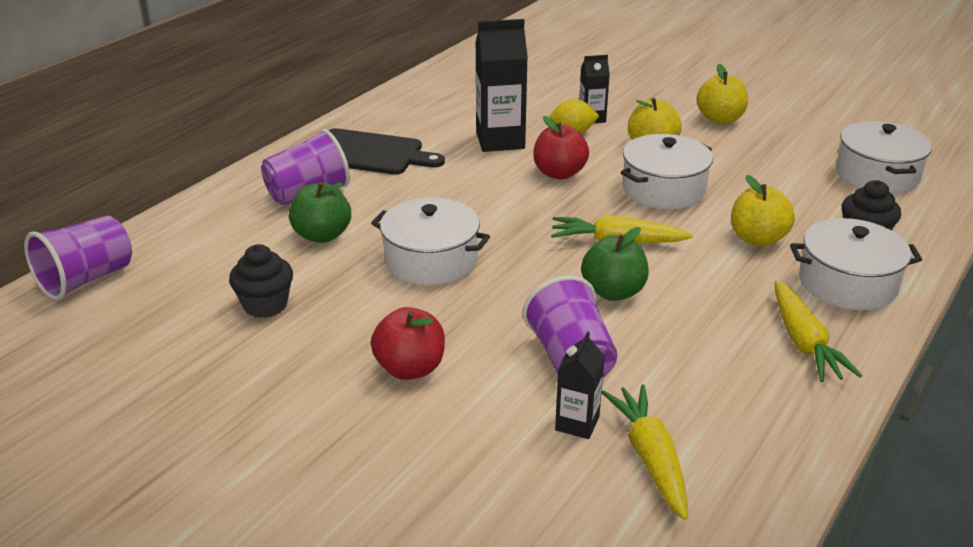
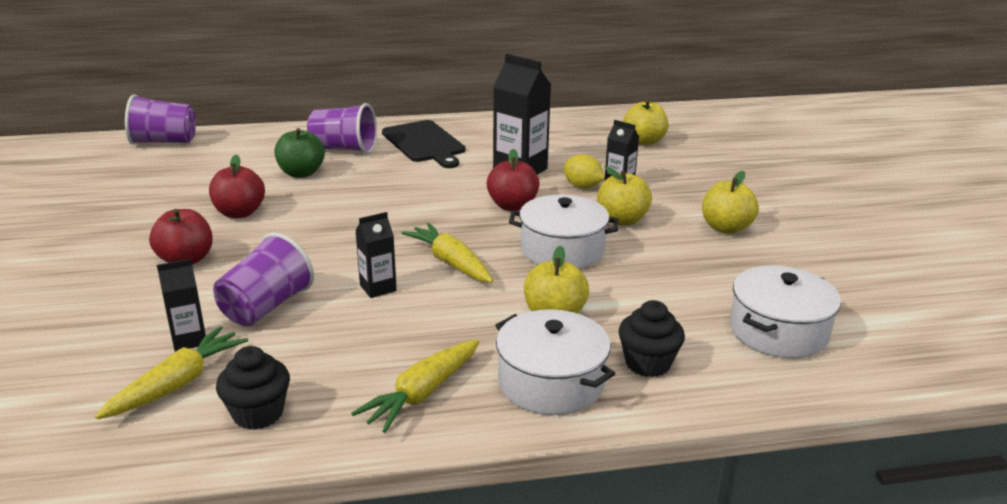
camera: 45 degrees right, 5 degrees down
black cupcake [229,244,293,318] -> black cupcake moved to [216,346,290,430]
white pot [371,197,490,286] -> none
green apple [581,227,649,301] -> black carton [355,212,397,298]
none -> red apple [209,155,265,218]
none -> yellow apple [623,100,668,145]

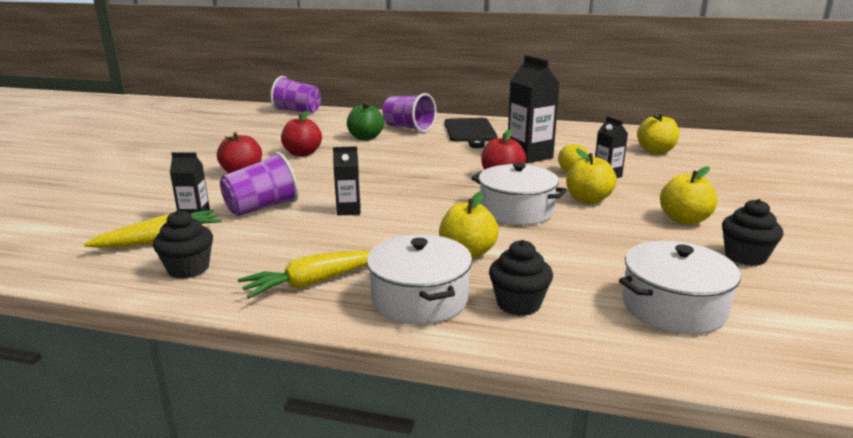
camera: 25 degrees right, 5 degrees down
yellow carrot [402,223,493,283] -> none
none -> black cupcake [722,199,783,266]

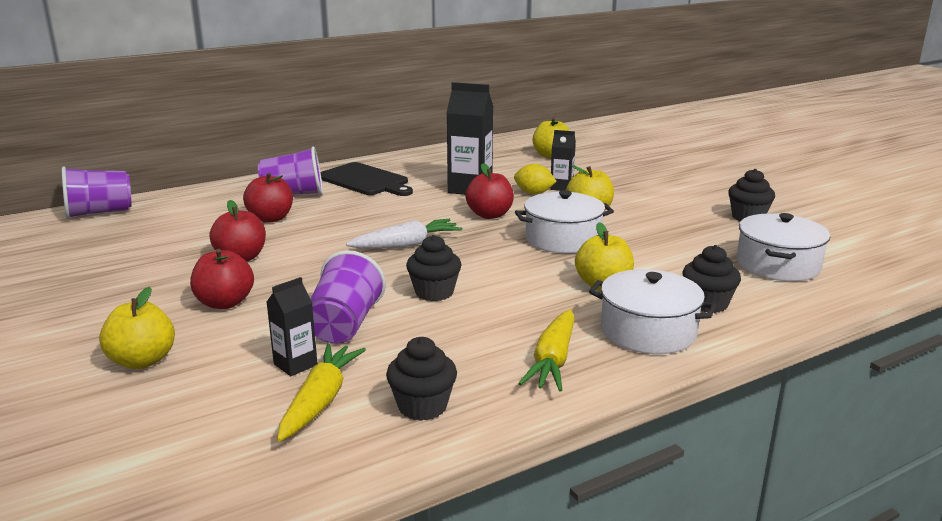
camera: 45 degrees left, 0 degrees up
black carton [333,146,361,216] -> black cupcake [406,235,462,301]
green apple [347,102,384,140] -> red apple [243,173,293,223]
yellow apple [660,167,718,225] -> yellow apple moved to [99,286,175,369]
none -> white carrot [346,219,462,249]

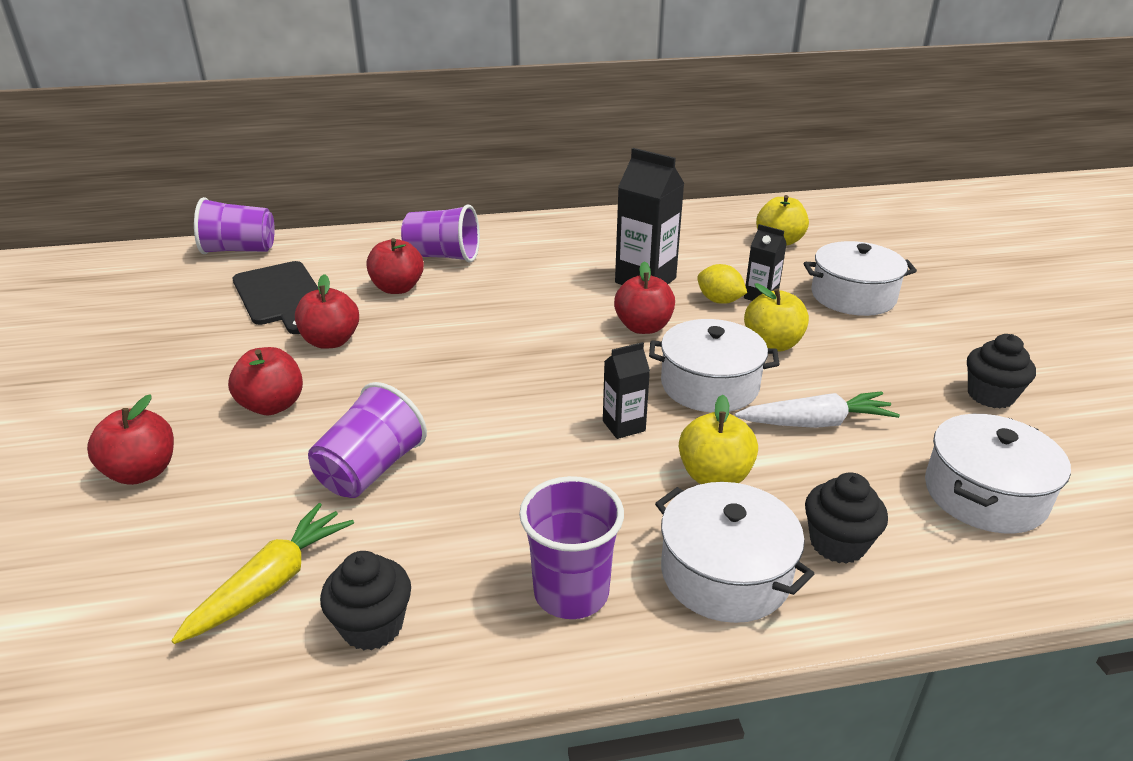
camera: 20 degrees right, 10 degrees up
yellow apple [99,286,175,369] -> red apple [87,394,174,485]
black carton [267,277,318,376] -> black carton moved to [603,342,650,439]
black cutting board [321,162,413,196] -> black cutting board moved to [233,261,318,334]
white carrot [346,219,462,249] -> white carrot moved to [735,391,900,428]
black cupcake [406,235,462,301] -> none
yellow carrot [518,309,575,391] -> purple cup [519,476,624,619]
none -> white pot [803,241,917,316]

